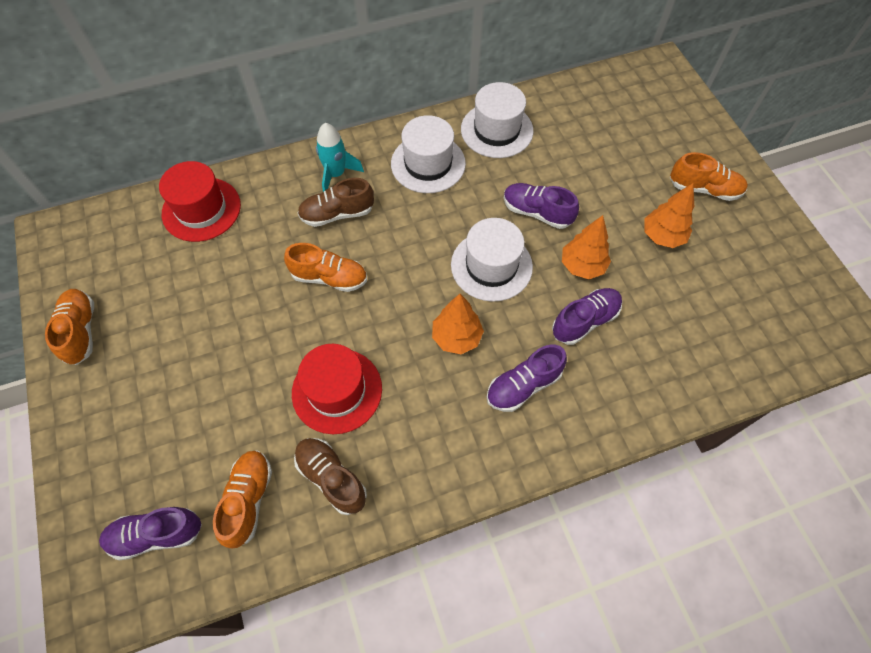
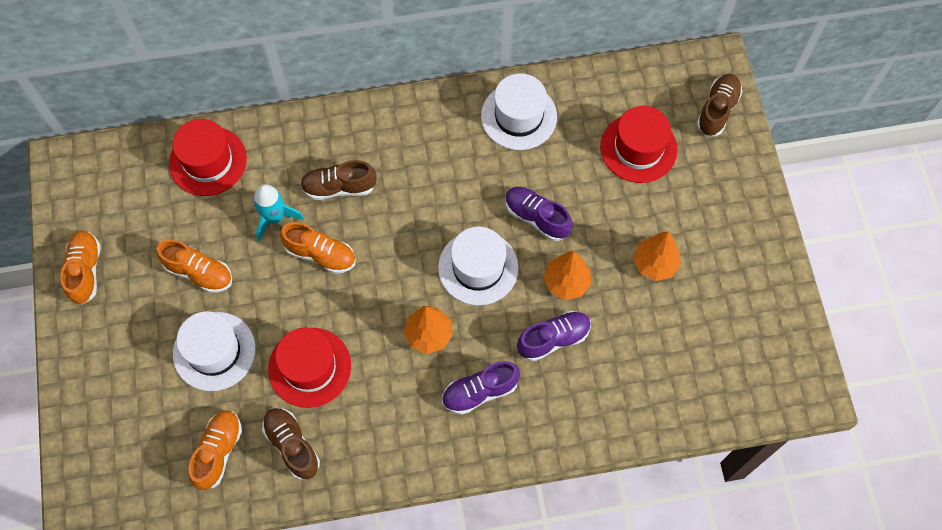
camera: 10 degrees right, 5 degrees up
purple shoe [99,507,202,560] -> none
turquoise rocket [316,123,364,192] -> turquoise rocket moved to [253,184,304,242]
white hat [391,115,466,193] -> white hat moved to [173,311,256,391]
orange shoe [670,152,748,201] -> orange shoe moved to [156,239,232,293]
none -> red hat [600,106,678,183]
none -> brown shoe [697,74,742,136]

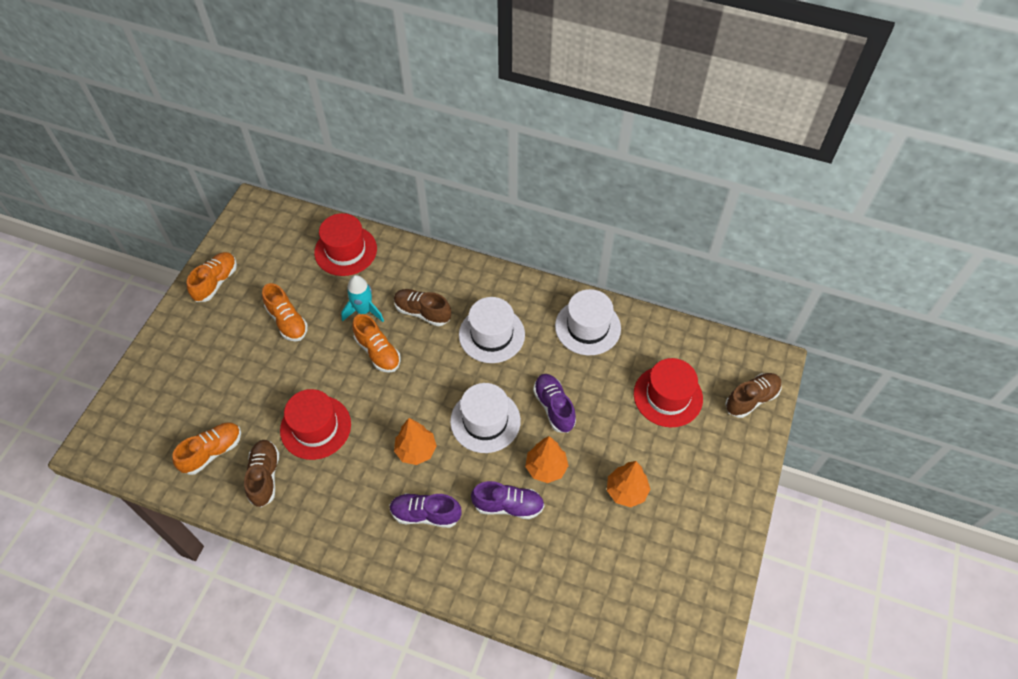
camera: 30 degrees right, 10 degrees down
white hat [173,311,256,391] -> white hat moved to [459,297,525,363]

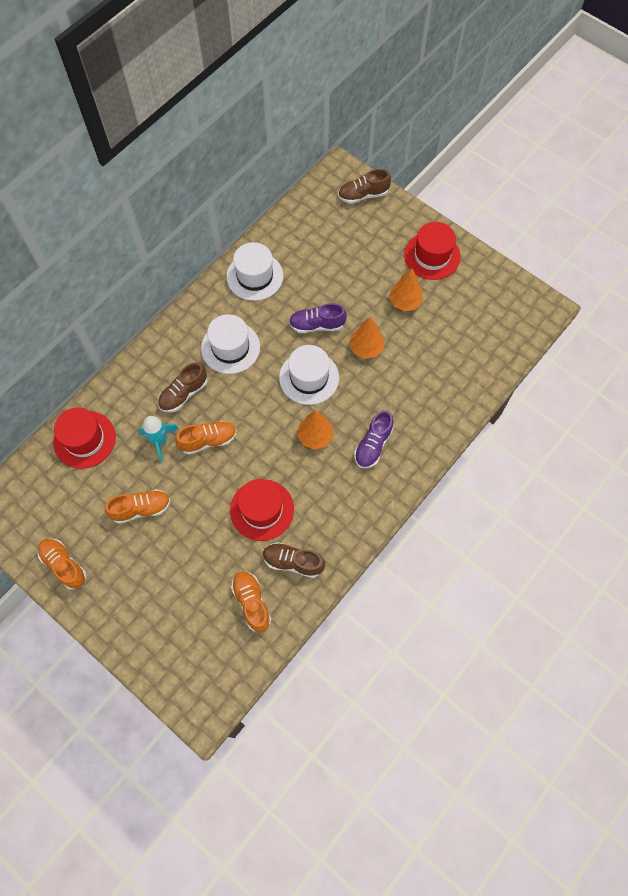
camera: 70 degrees left, 10 degrees up
purple shoe [471,481,544,519] -> none
red hat [634,358,703,427] -> red hat moved to [404,222,460,280]
brown shoe [725,373,782,418] -> brown shoe turned 90 degrees counterclockwise [338,169,391,204]

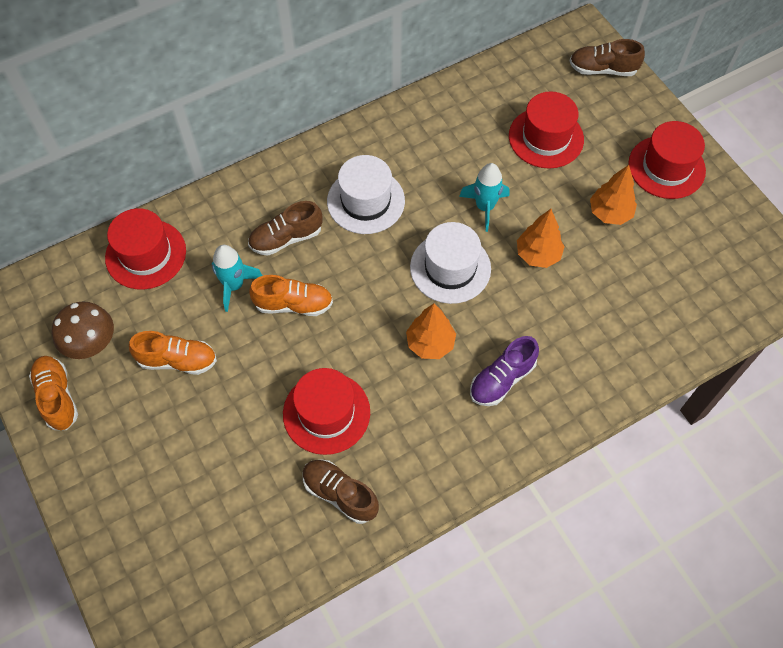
camera: 20 degrees right, 5 degrees down
white hat [226,242,283,301] -> none
orange shoe [231,571,271,632] -> none
purple shoe [289,303,347,333] -> turquoise rocket [459,163,509,232]
none -> brown mushroom [52,301,114,359]
none -> red hat [509,91,584,169]

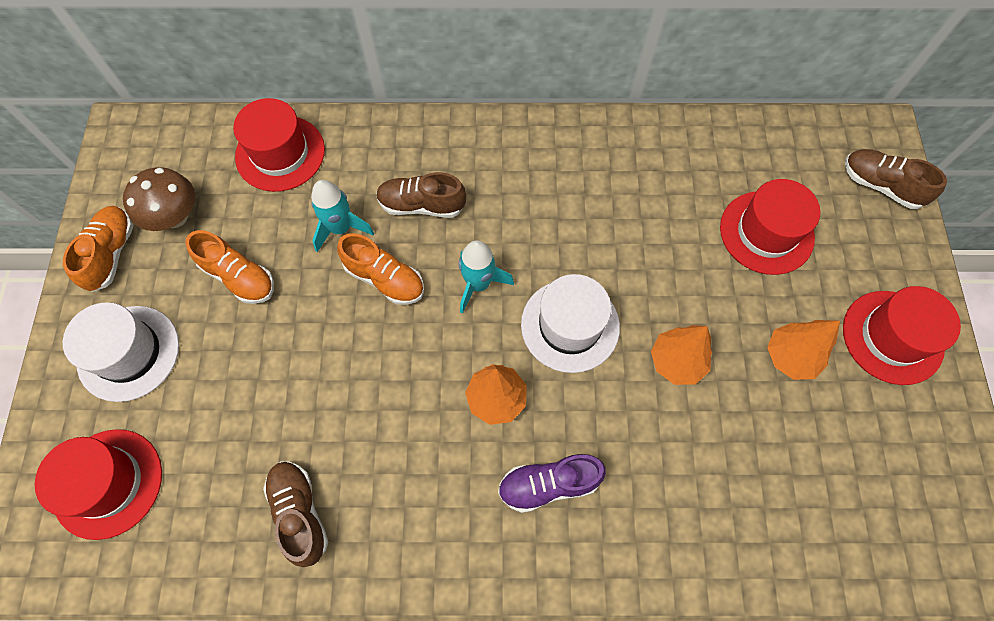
camera: 30 degrees right, 5 degrees up
red hat [283,368,370,455] -> red hat moved to [35,429,162,540]
white hat [327,155,405,234] -> white hat moved to [63,302,179,402]
turquoise rocket [459,163,509,232] -> turquoise rocket moved to [459,240,514,314]

